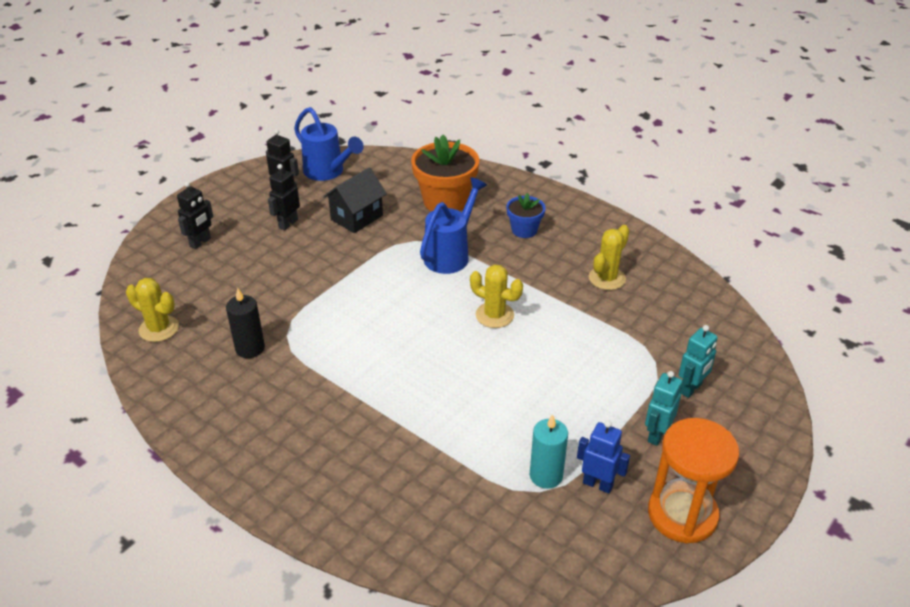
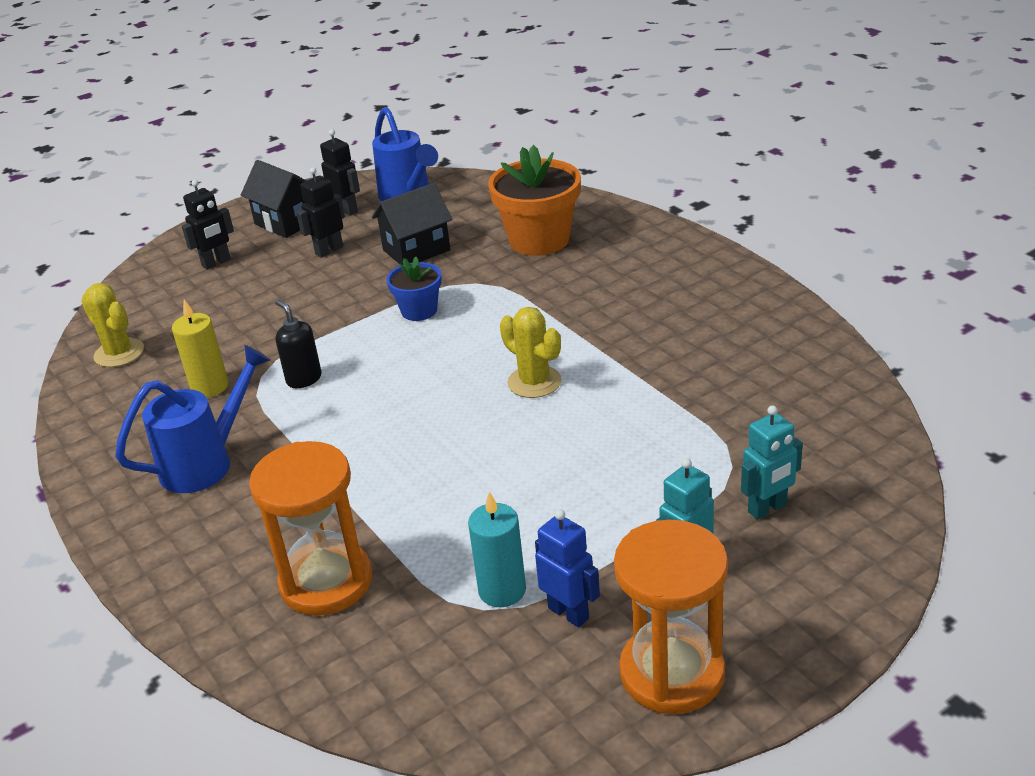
camera: 20 degrees right, 5 degrees down
black candle [226,288,265,358] -> yellow candle [172,300,228,398]
blue watering can [420,177,487,274] -> blue watering can moved to [115,345,270,493]
blue flower pot [506,193,546,238] -> blue flower pot moved to [386,257,442,321]
yellow cactus [589,225,630,290] -> none
none -> black house [241,160,307,238]
none -> orange hourglass [249,441,372,616]
none -> black soap dispenser [275,300,322,388]

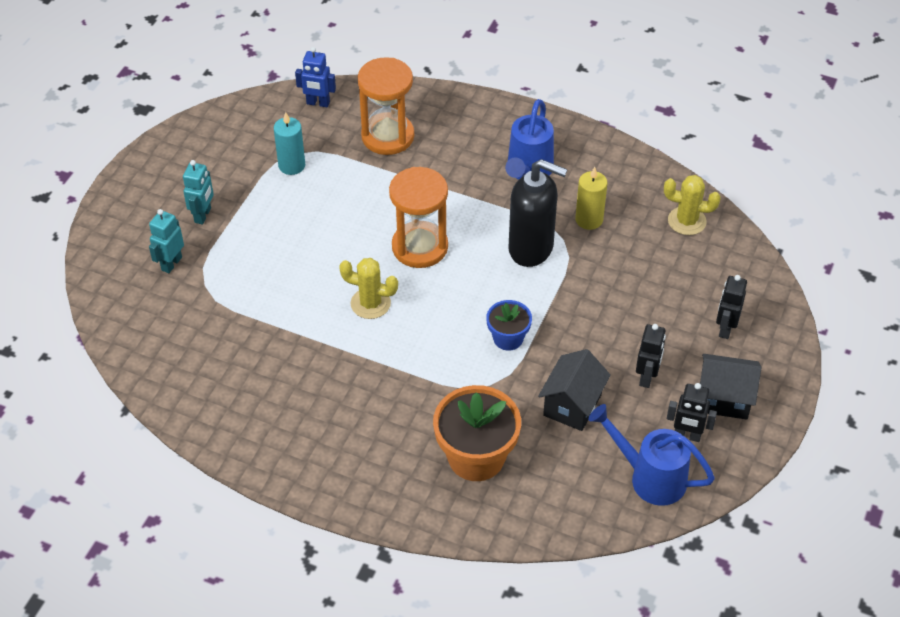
camera: 145 degrees right, 15 degrees up
black soap dispenser [275,300,322,388] -> black soap dispenser [508,159,567,267], size x1.95
blue robot [535,509,600,627] -> blue robot moved to [295,47,336,107]
orange hourglass [614,519,728,714] -> orange hourglass moved to [389,167,448,268]

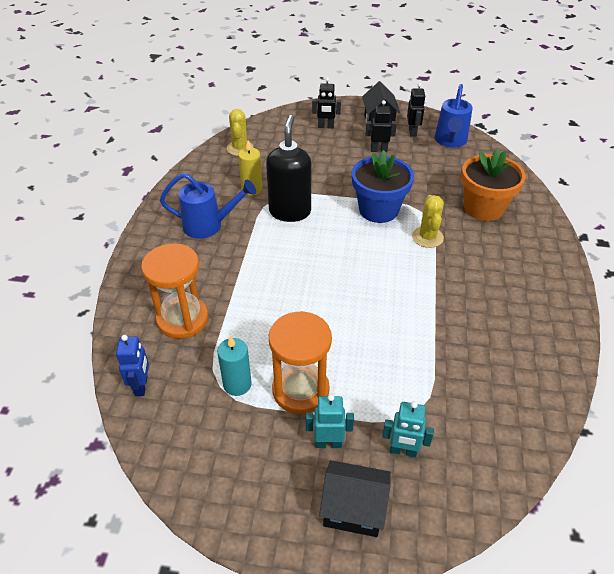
camera: 105 degrees left, 5 degrees down
yellow cactus [339,258,398,319] -> yellow cactus moved to [412,195,444,248]
orange hourglass [389,167,448,268] -> orange hourglass moved to [269,311,332,414]
blue flower pot [486,300,532,351] -> blue flower pot [352,150,414,223], size x1.79
black house [538,349,611,431] -> black house moved to [319,460,391,537]

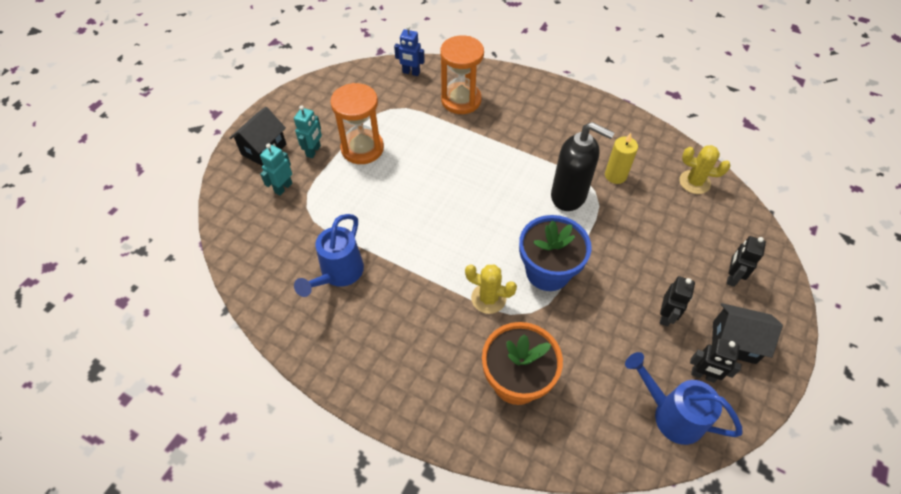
camera: 110 degrees right, 10 degrees up
blue watering can [160,173,256,239] -> blue watering can moved to [294,214,364,297]
turquoise candle [217,335,252,396] -> none

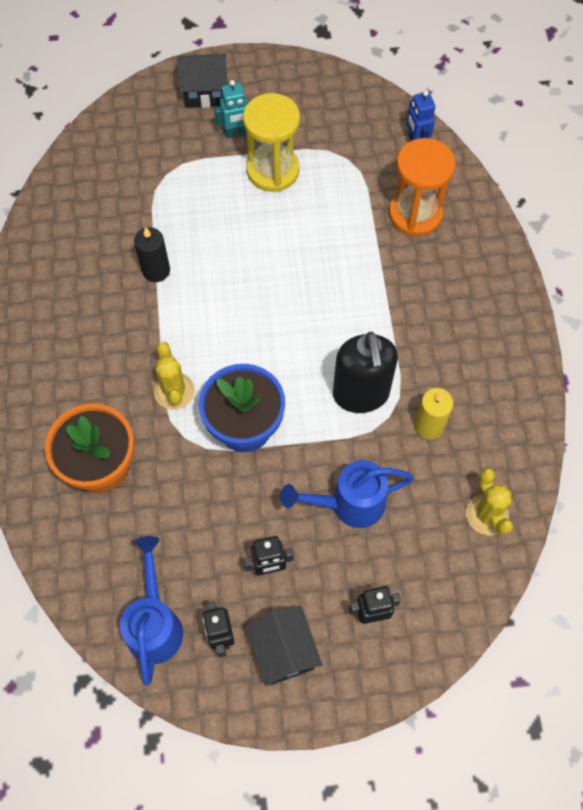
camera: 55 degrees right, 10 degrees up
turquoise robot [260,144,292,196] -> none
blue watering can [294,214,364,297] -> blue watering can moved to [280,460,414,528]
orange hourglass [330,83,384,164] -> yellow hourglass [243,93,300,192]
none -> black candle [134,227,170,282]

